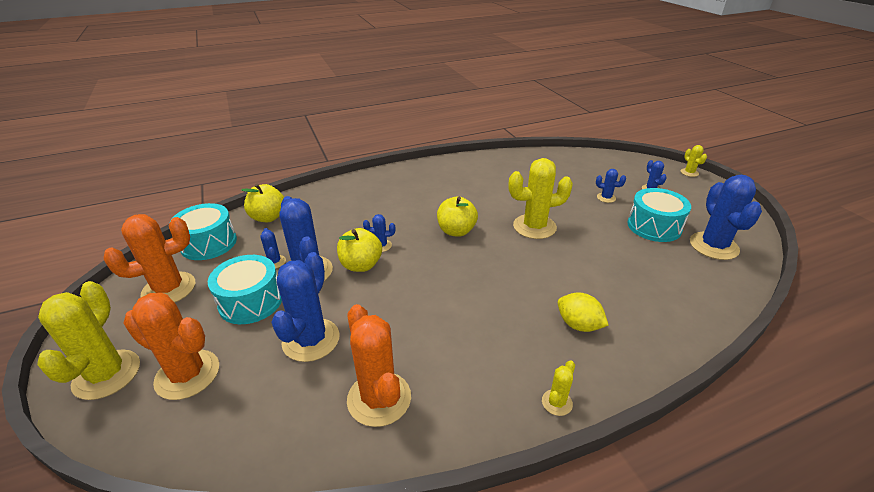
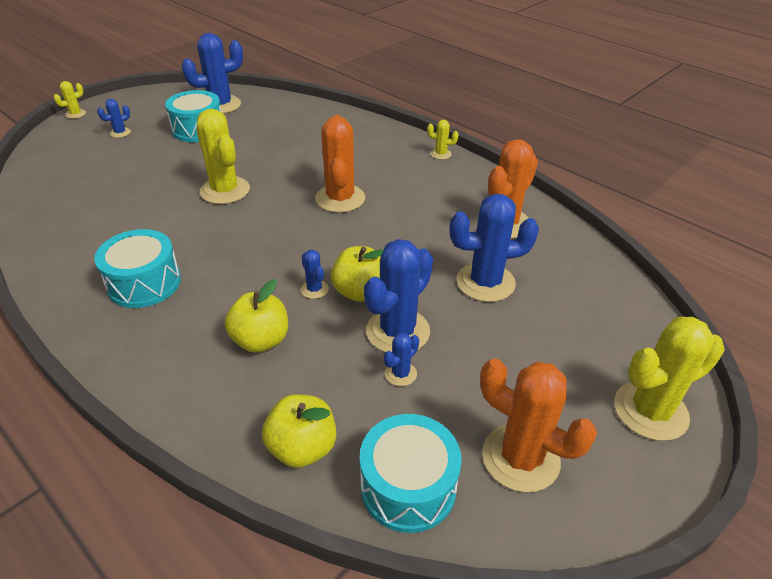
camera: 115 degrees left, 5 degrees up
orange cactus [123,293,219,400] -> orange cactus moved to [315,115,365,213]
turquoise drum [208,255,282,324] -> turquoise drum moved to [94,229,181,308]
yellow apple [437,197,478,237] -> yellow apple moved to [225,279,288,353]
yellow lemon [558,293,609,332] -> none
blue cactus [596,169,626,203] -> none

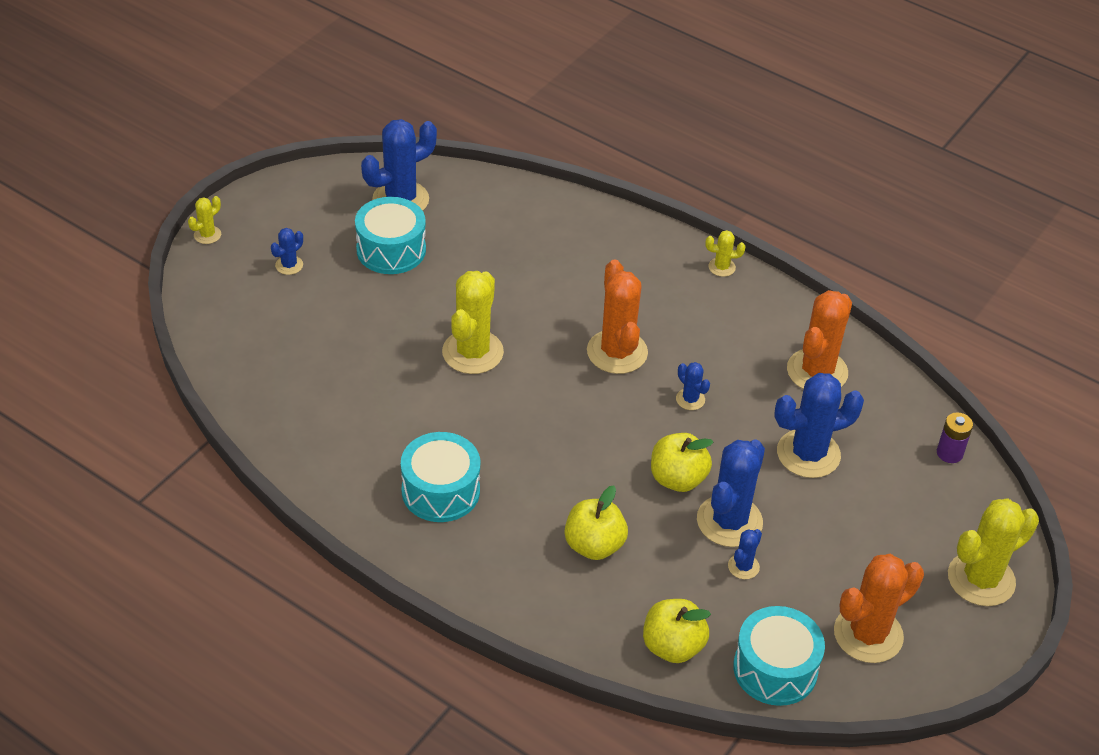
camera: 10 degrees left, 5 degrees up
yellow cactus [196,109,250,204] -> yellow cactus turned 60 degrees clockwise [442,271,504,374]
blue cactus [301,250,329,299] -> blue cactus moved to [676,362,710,410]
orange cactus [480,358,597,492] -> orange cactus turned 60 degrees counterclockwise [834,554,924,663]
none -> purple battery [937,412,973,463]

